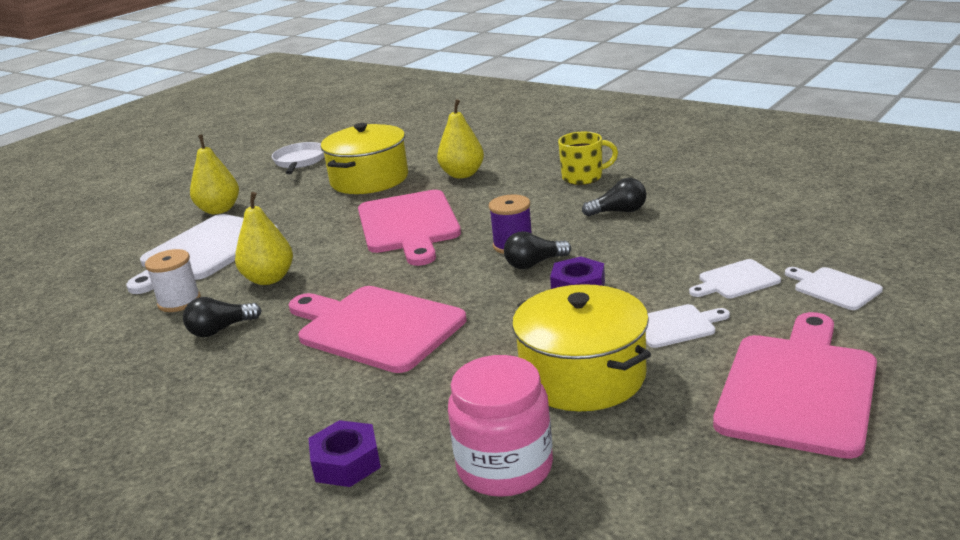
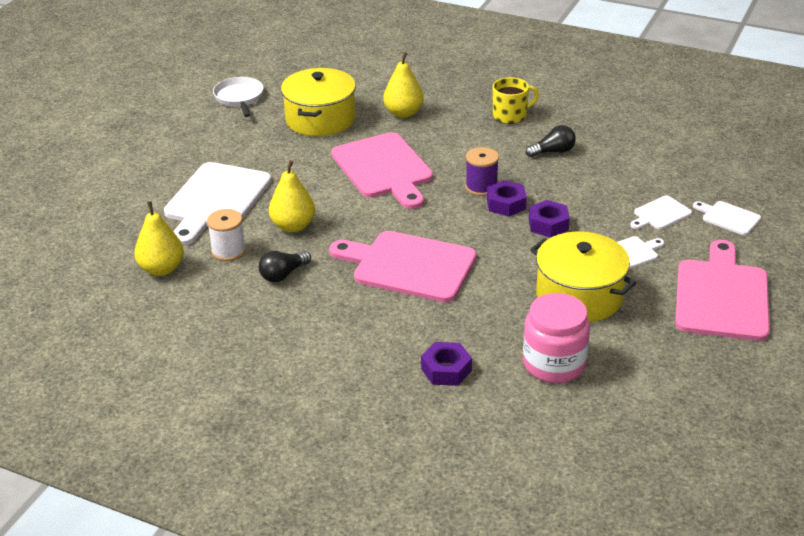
camera: 15 degrees left, 10 degrees up
yellow pear [190,134,239,214] -> yellow pear moved to [134,201,184,276]
black light bulb [504,231,571,269] -> purple nut [487,180,527,217]

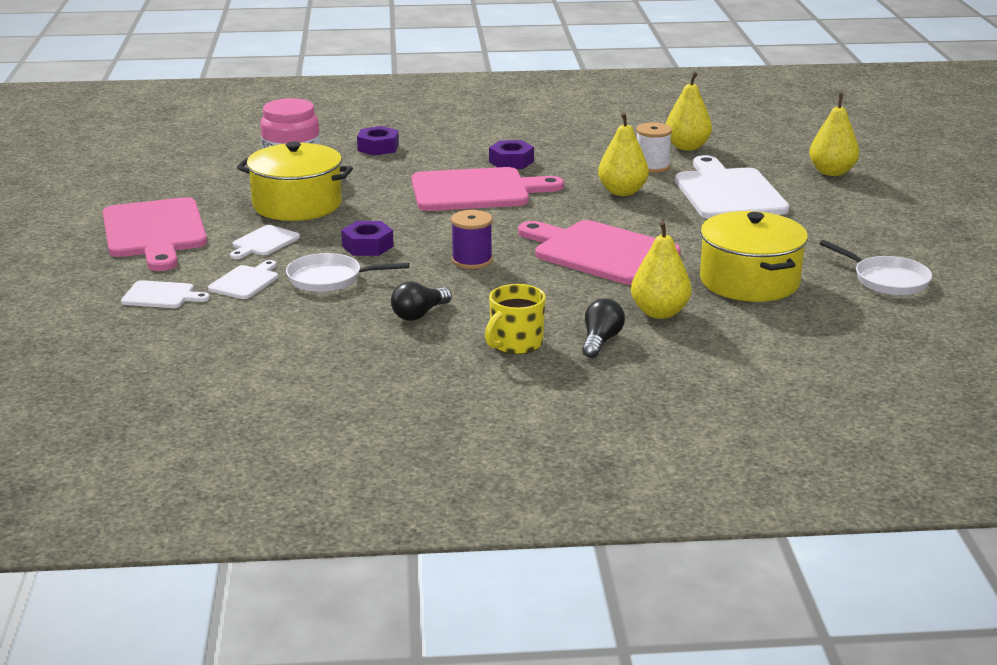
camera: 150 degrees right, 10 degrees down
black light bulb [259,251,311,282] -> black light bulb moved to [582,298,625,358]
purple nut [487,180,527,217] -> purple nut moved to [489,140,534,169]
none -> white pan [286,253,409,292]
none -> yellow pear [809,94,859,176]

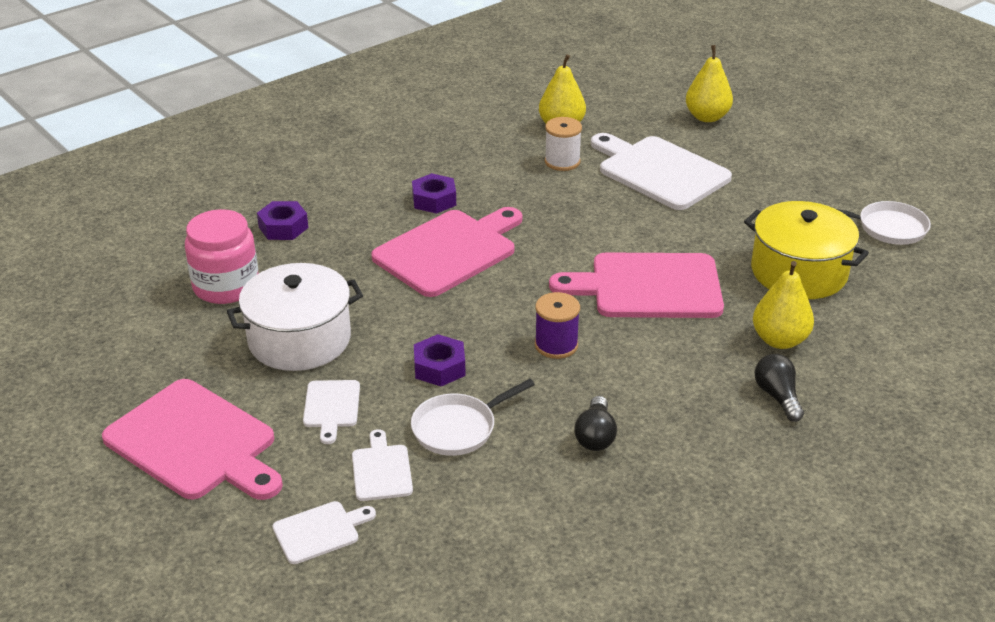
camera: 35 degrees left, 10 degrees up
yellow pot [237,142,353,221] -> white pot [227,263,363,371]
yellow mug [485,284,546,354] -> none
yellow pear [598,112,649,196] -> none

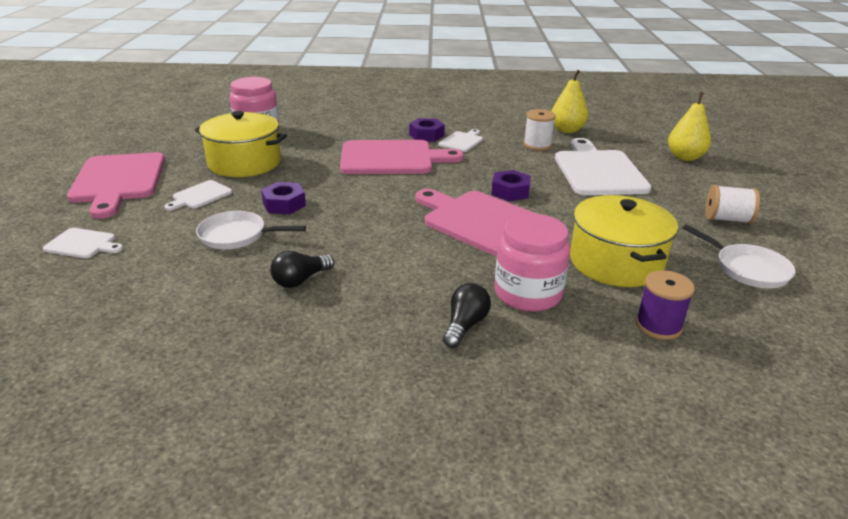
camera: 40 degrees right, 5 degrees down
white pot [227,263,363,371] -> yellow pot [195,111,287,177]
purple nut [257,201,308,240] -> purple nut moved to [491,170,531,201]
white cutting board [352,429,413,501] -> white cutting board moved to [439,129,483,152]
purple spool [535,292,580,359] -> purple spool moved to [636,270,695,340]
yellow pear [753,261,814,349] -> pink jar [495,213,570,312]
none -> white spool [705,185,760,224]

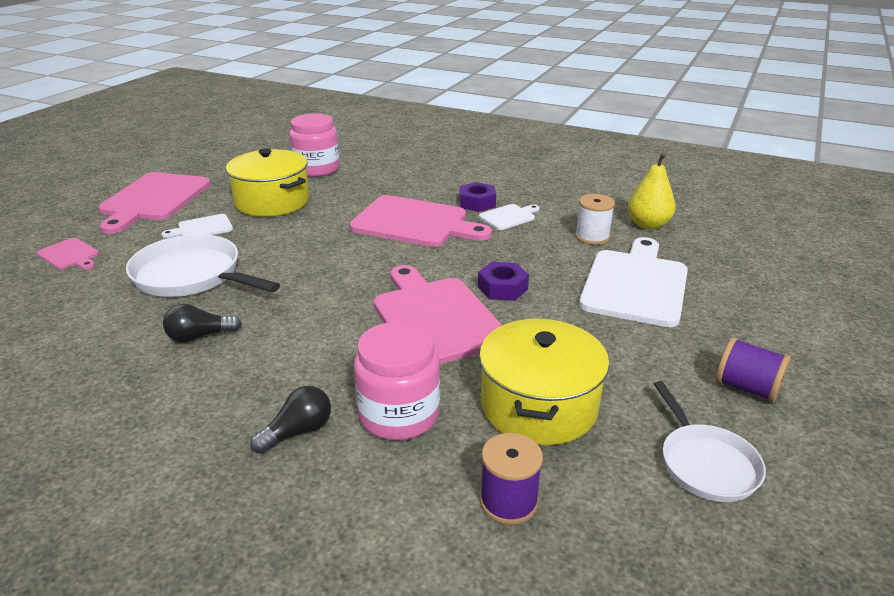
camera: 25 degrees right, 0 degrees up
white cutting board [43,228,123,258] -> pink cutting board [37,238,99,269]
white pan [196,211,306,249] -> white pan [126,234,280,297], size x1.60
purple nut [261,182,306,214] -> none
yellow pear [668,92,711,161] -> none
white spool [705,185,760,224] -> purple spool [716,337,791,402]

